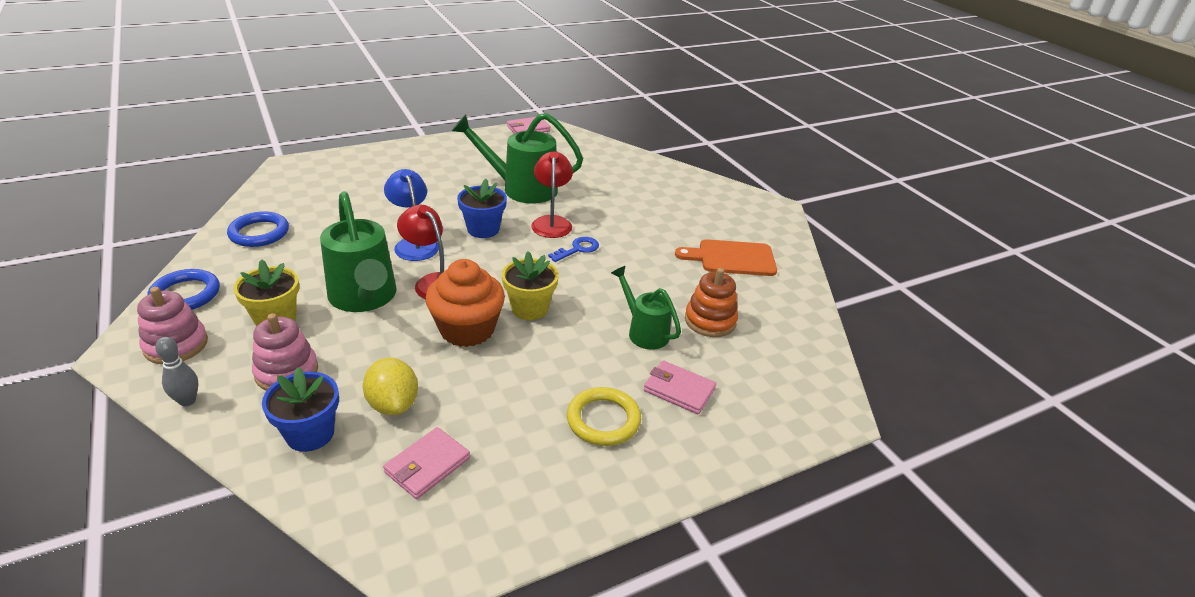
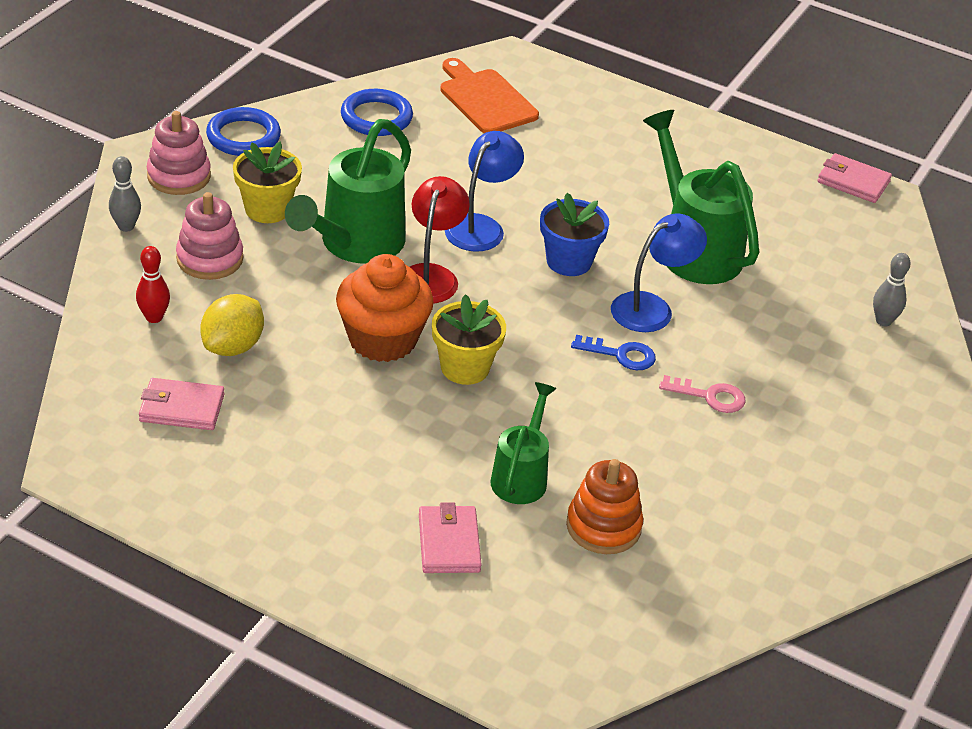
camera: 55 degrees right, 5 degrees up
blue flower pot [262,367,339,452] -> red bowling pin [136,246,170,323]
red lamp [531,151,573,238] -> blue lamp [611,213,707,332]
yellow ring [567,387,641,446] -> none
orange cutting board [675,239,777,276] -> orange cutting board moved to [440,58,539,133]
none -> pink key [659,375,746,413]
none -> grey bowling pin [873,253,911,326]

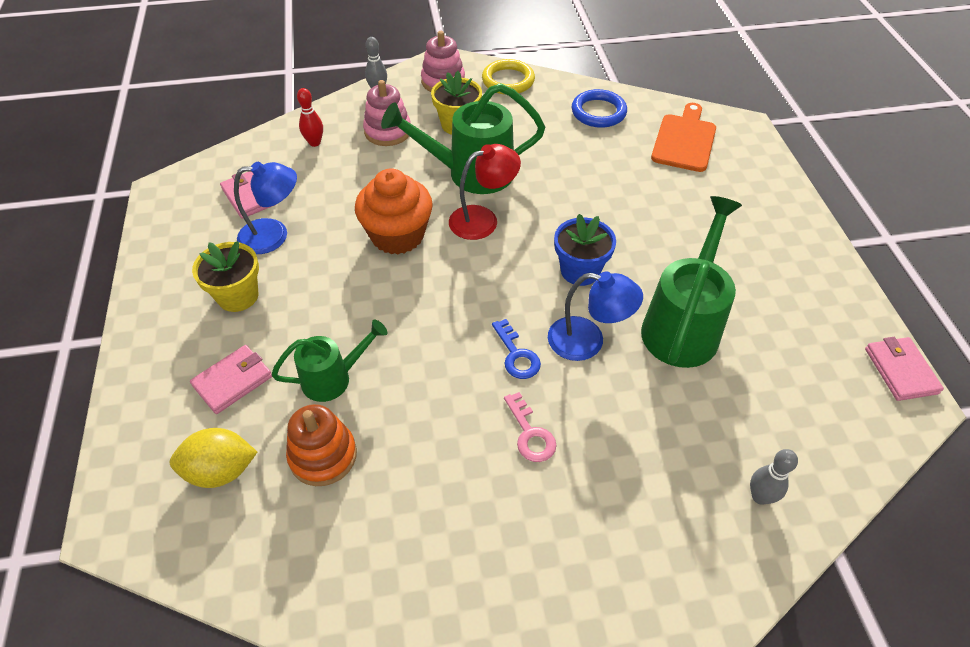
camera: 55 degrees right, 10 degrees up
yellow lemon [200,294,264,356] -> yellow lemon moved to [170,428,257,488]
blue ring [206,107,281,156] -> yellow ring [482,59,535,95]
yellow flower pot [432,294,506,385] -> yellow flower pot moved to [192,241,259,312]
blue lamp [445,131,524,251] -> blue lamp moved to [234,161,297,254]

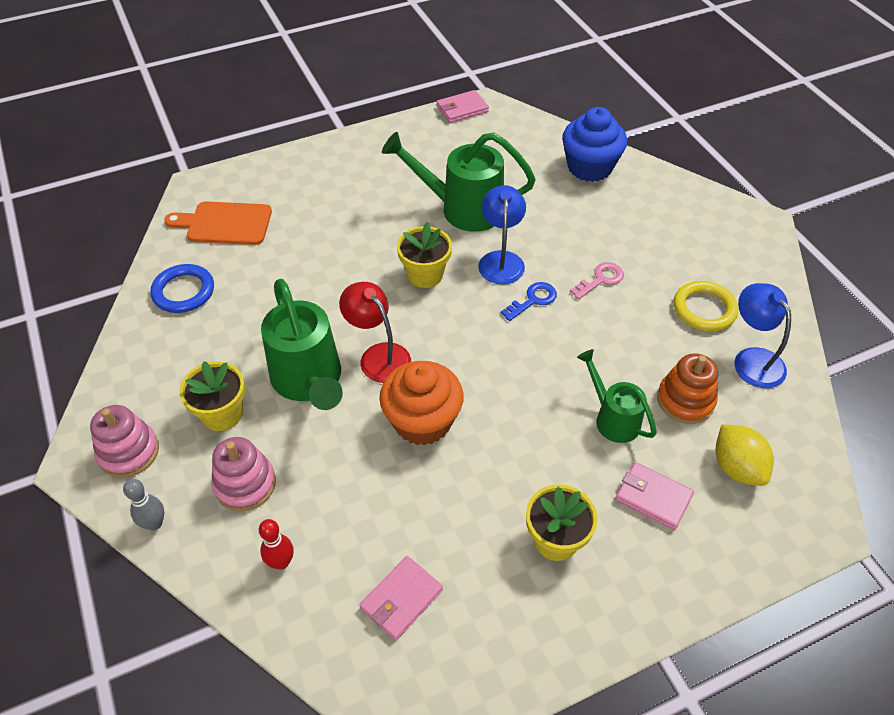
camera: 105 degrees left, 0 degrees up
blue lamp [234,161,297,254] -> blue lamp moved to [734,283,791,388]
yellow ring [482,59,535,95] -> yellow ring moved to [674,281,738,331]
blue flower pot [554,214,616,286] -> yellow flower pot [397,222,452,288]
grey bowling pin [750,449,798,505] -> blue cupcake [562,107,627,182]

